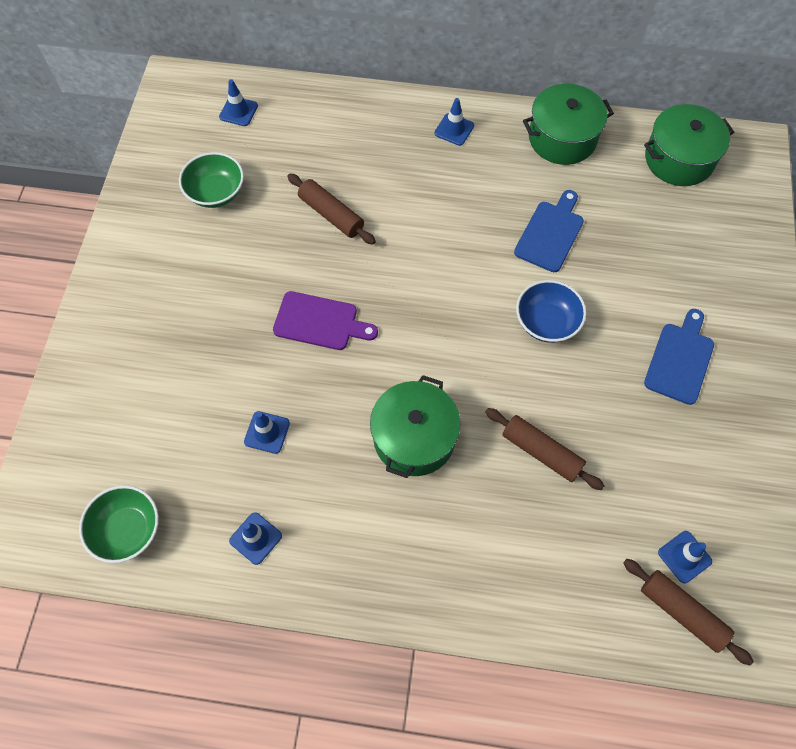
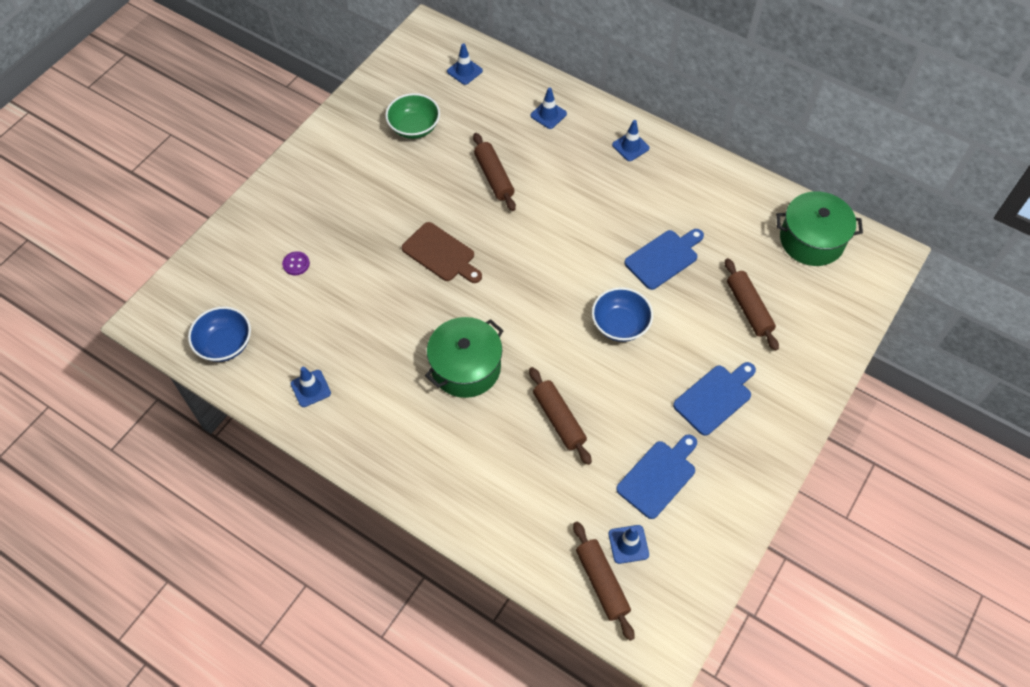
camera: 25 degrees right, 5 degrees down
green bowl [79,485,159,563] -> blue bowl [188,306,251,362]
blue traffic cone [244,411,290,454] -> blue traffic cone moved to [530,88,567,129]
purple cutting board [273,291,378,350] -> brown cutting board [402,222,482,283]
green pot [523,84,614,165] -> none
none -> purple button [282,251,310,275]
none -> blue cutting board [616,434,697,519]
none -> brown rolling pin [725,258,779,351]

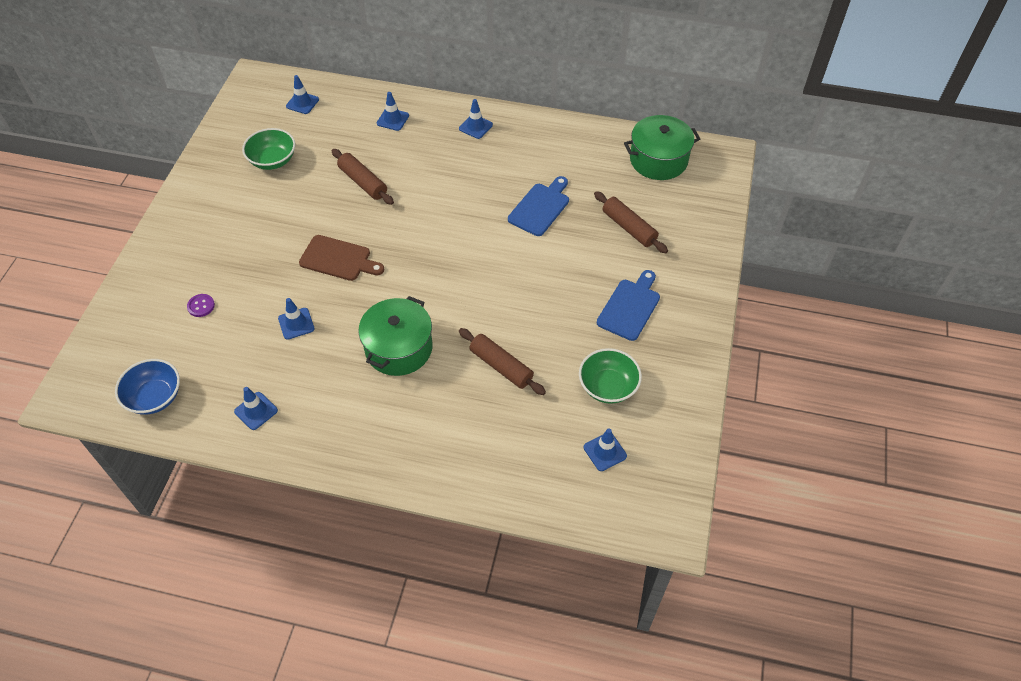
camera: 20 degrees left, 5 degrees down
brown rolling pin [573,521,634,641] -> none
blue bowl [592,287,653,342] -> none
blue cutting board [616,434,697,519] -> green bowl [579,348,642,404]
none -> blue traffic cone [278,298,315,340]

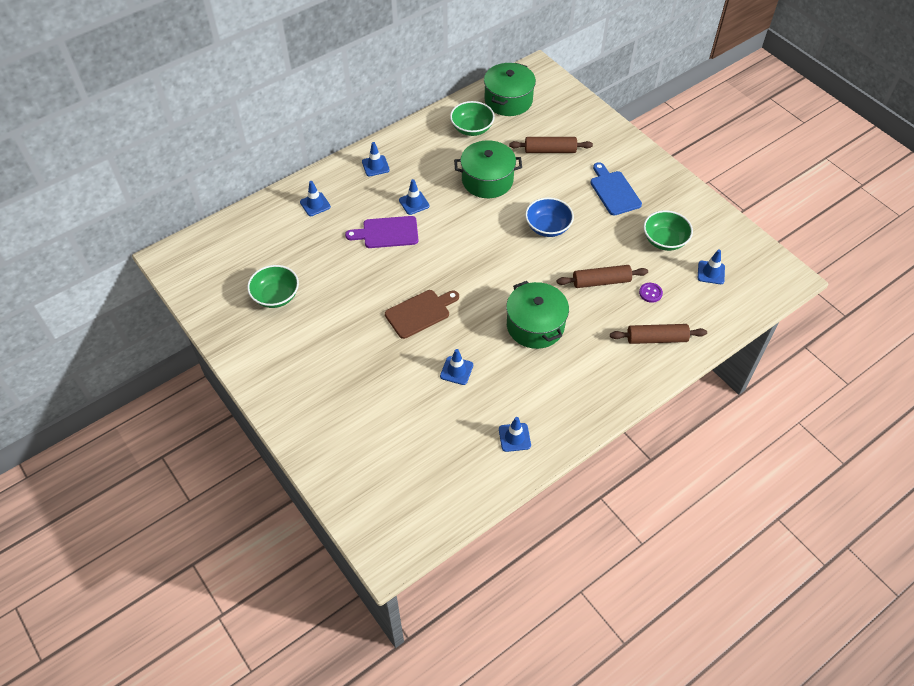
camera: 50 degrees left, 0 degrees up
blue bowl [115,359,180,415] -> blue bowl moved to [525,197,574,237]
purple button [187,294,215,317] -> purple button moved to [639,283,663,303]
blue traffic cone [286,75,319,114] -> blue traffic cone moved to [399,179,430,215]
brown rolling pin [332,149,394,205] -> brown rolling pin moved to [610,324,707,344]
blue cutting board [508,176,569,236] -> green pot [454,140,522,198]
none -> purple cutting board [345,216,419,248]
none -> green bowl [450,101,495,136]

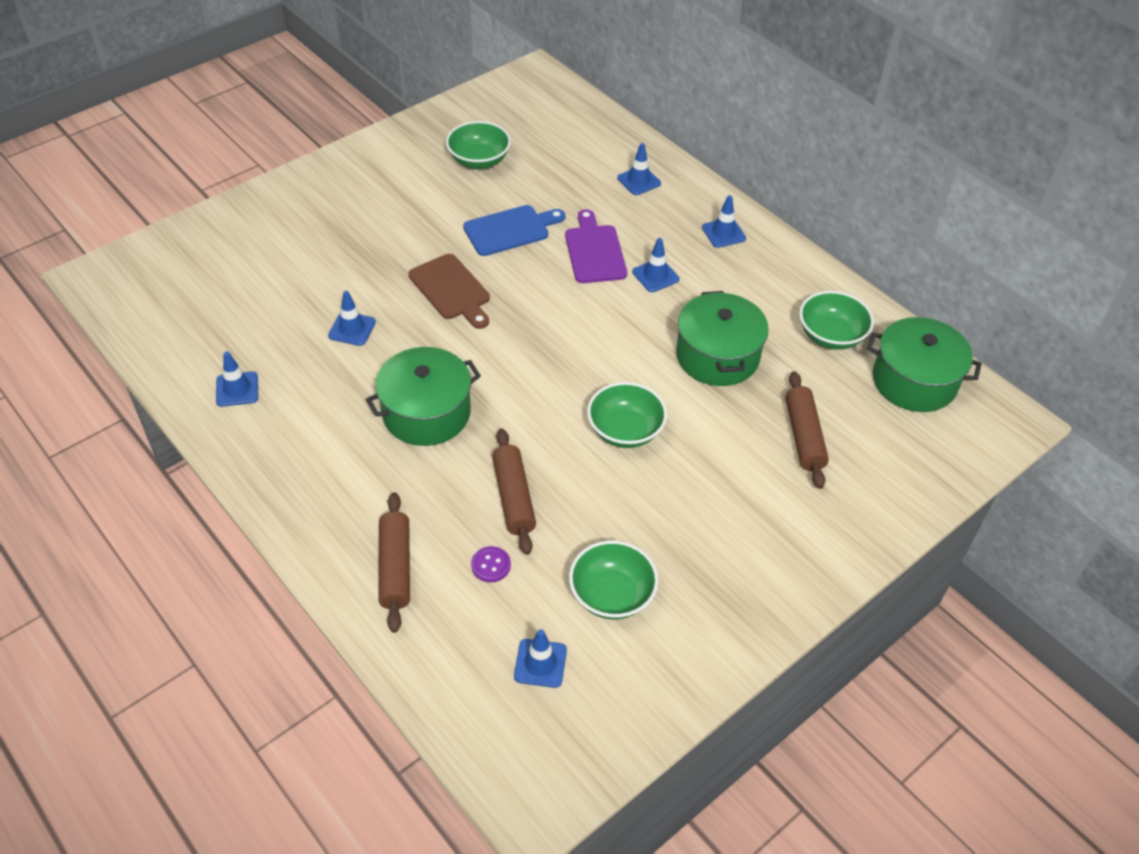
camera: 85 degrees right, 5 degrees down
blue bowl [525,197,574,237] -> green bowl [587,382,667,448]
blue cutting board [590,162,642,216] -> blue cutting board moved to [463,205,565,256]

